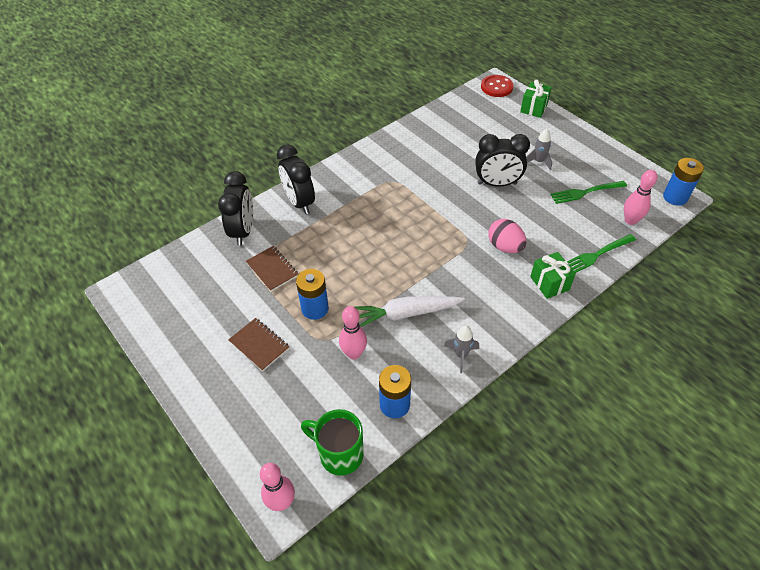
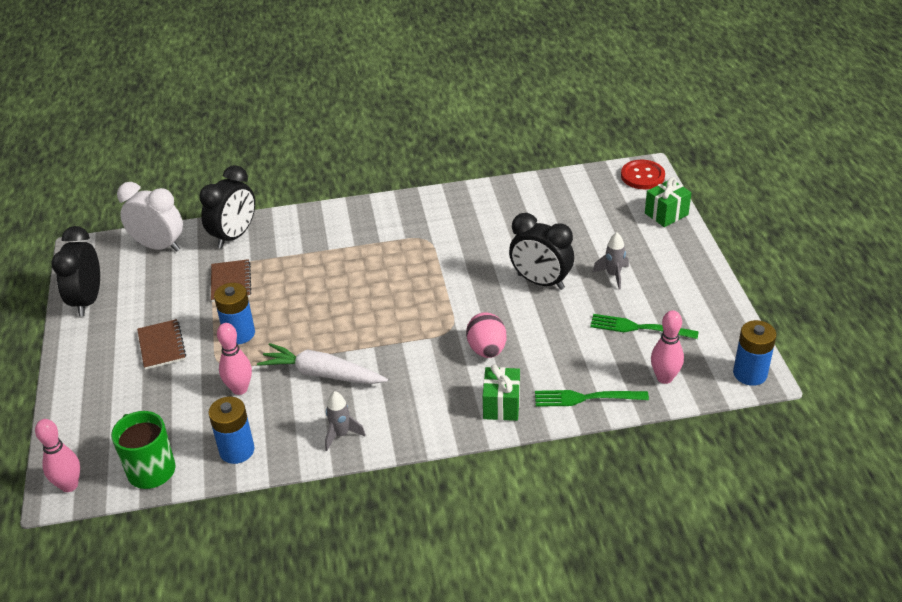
camera: 30 degrees right, 10 degrees down
black clock [277,144,315,214] -> black clock moved to [51,226,100,316]
none -> white clock [117,182,183,252]

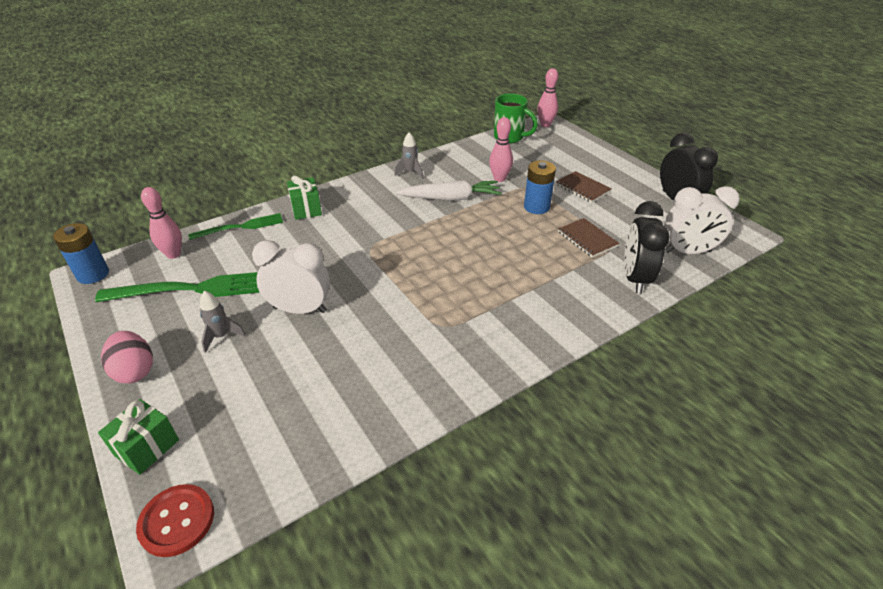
camera: 155 degrees right, 0 degrees up
blue battery [208,397,255,464] -> none
pink egg [466,312,506,358] -> pink egg moved to [101,331,153,383]
black clock [509,213,574,290] -> white clock [252,240,330,314]
green fork [590,314,699,339] -> green fork [95,272,260,302], size x1.62

